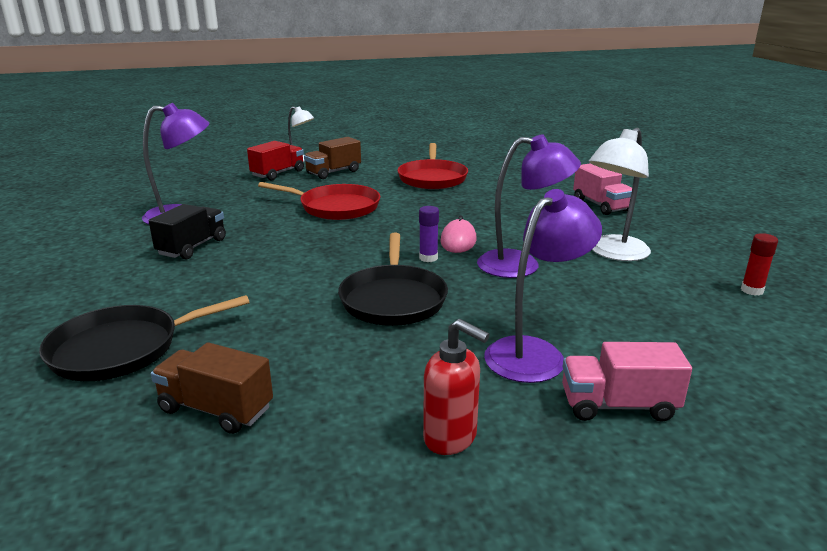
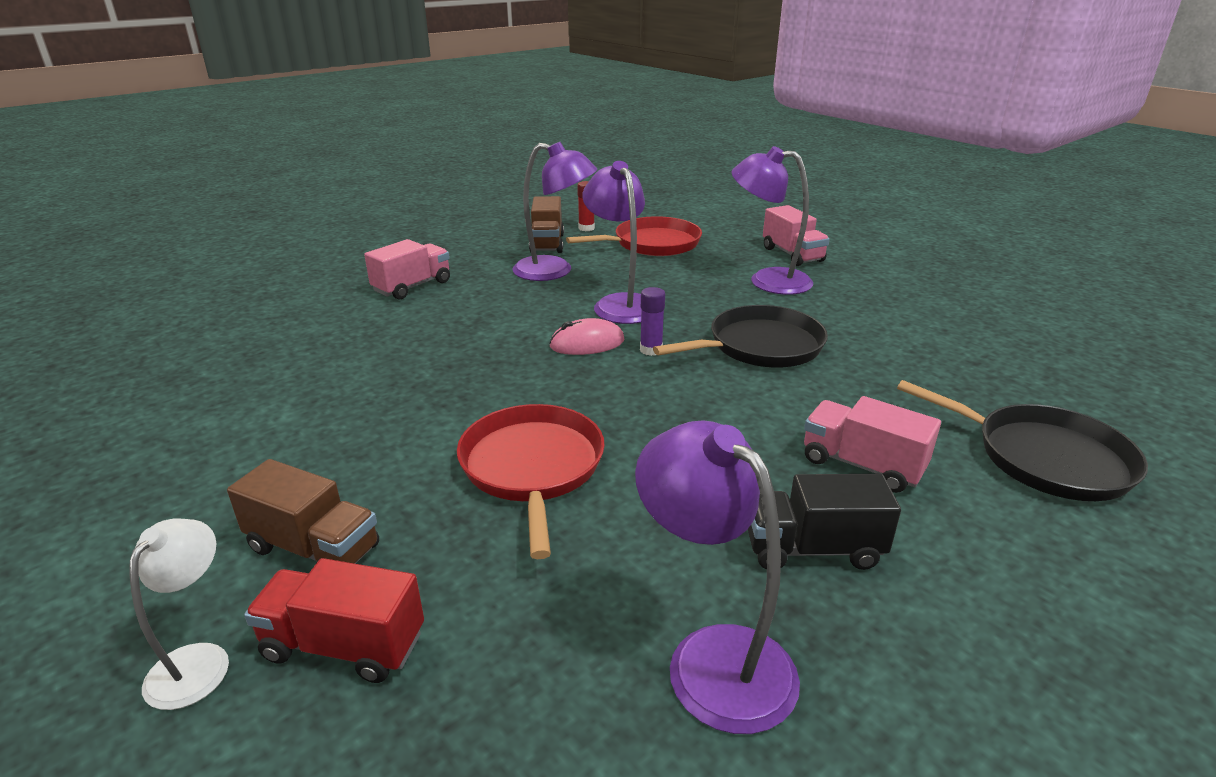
camera: 115 degrees left, 5 degrees up
brown truck [151,342,273,434] -> brown truck moved to [529,196,564,253]
red pan [397,143,468,189] -> red pan moved to [566,216,702,256]
red soap dispenser [423,319,490,455] -> none
white lamp [589,128,651,261] -> purple lamp [513,142,597,281]
none -> pink truck [804,396,941,493]

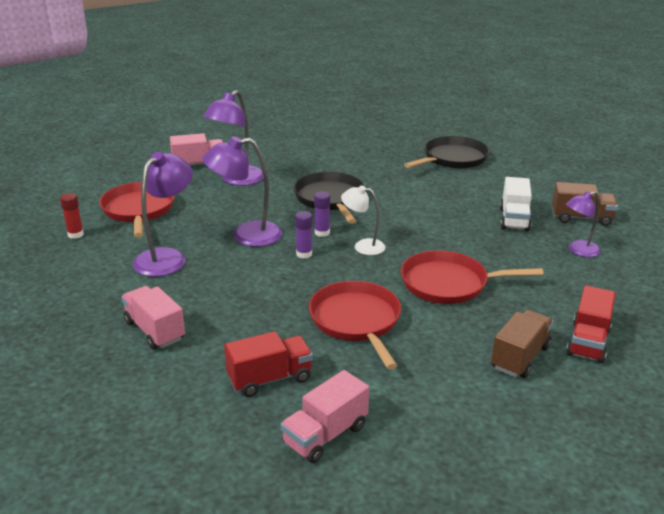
camera: 80 degrees left, 0 degrees up
white lamp [129,519,229,710] -> white lamp moved to [341,185,386,255]
brown truck [529,196,564,253] -> brown truck moved to [552,182,618,226]
pink mouse [549,318,625,355] -> purple glue stick [295,211,312,259]
purple lamp [635,420,800,734] -> purple lamp [566,191,601,257], size x0.61
black truck [748,474,901,570] -> white truck [500,177,532,232]
pink truck [804,396,941,493] -> pink truck moved to [281,370,369,463]
none -> red truck [224,331,313,397]
none -> red pan [309,281,401,369]

